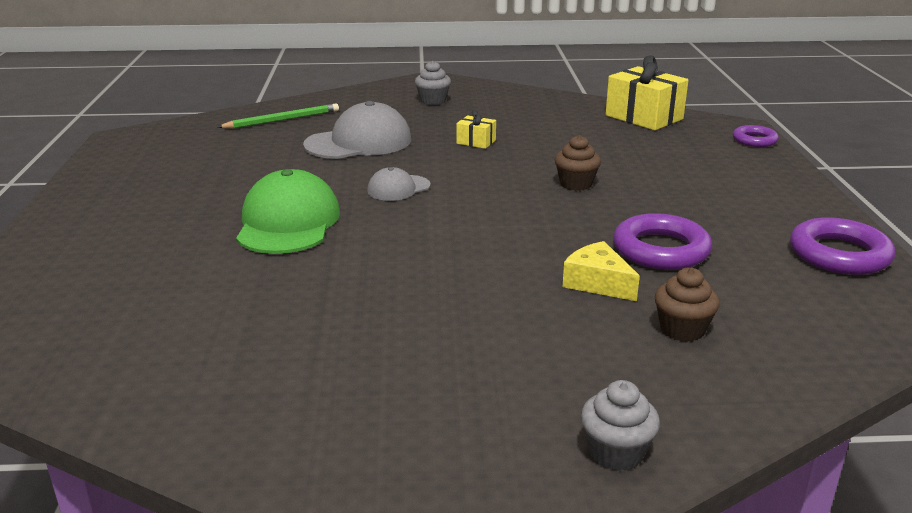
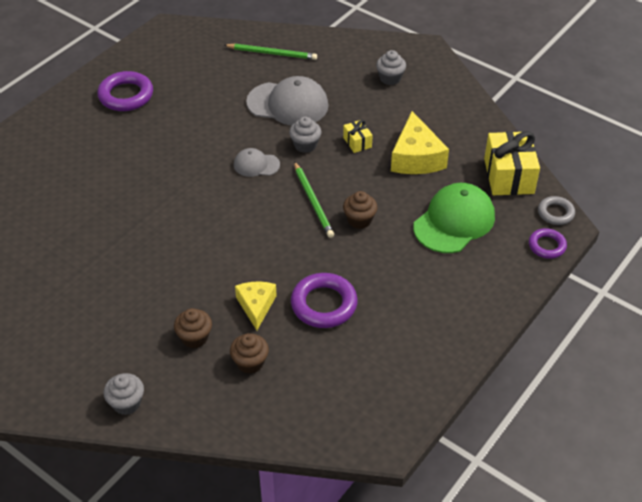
camera: 40 degrees right, 20 degrees up
green cap [236,169,340,254] -> green cap moved to [413,183,495,253]
purple ring [790,217,895,275] -> purple ring moved to [97,71,153,111]
none -> brown cupcake [174,308,212,348]
none -> grey cupcake [289,117,321,153]
none -> green pencil [294,161,334,238]
none -> yellow cheese [391,111,449,174]
none -> grey ring [538,196,575,225]

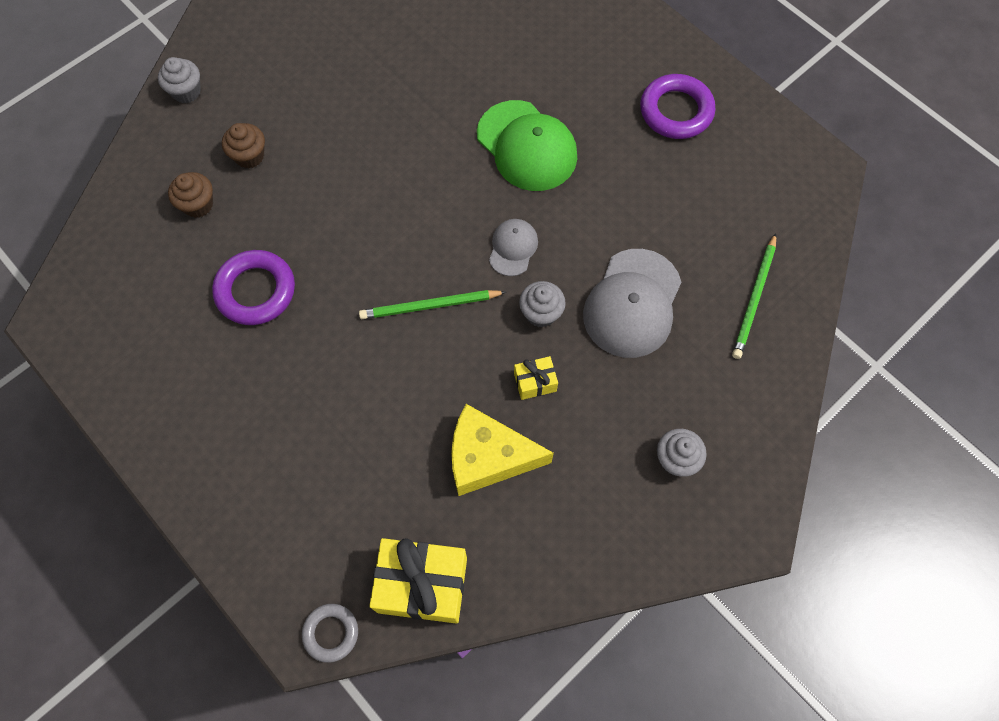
camera: 100 degrees right, 20 degrees up
yellow cheese [235,281,277,330] -> none
brown cupcake [343,191,378,229] -> none
green cap [413,183,495,253] -> green cap moved to [477,100,577,191]
purple ring [529,228,567,259] -> none

